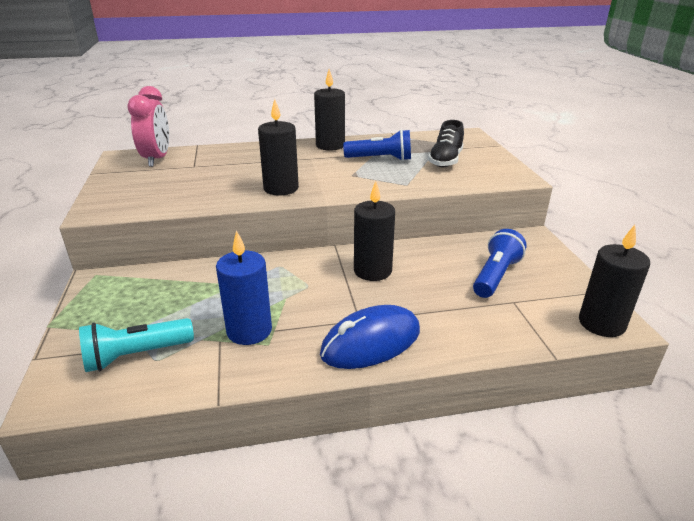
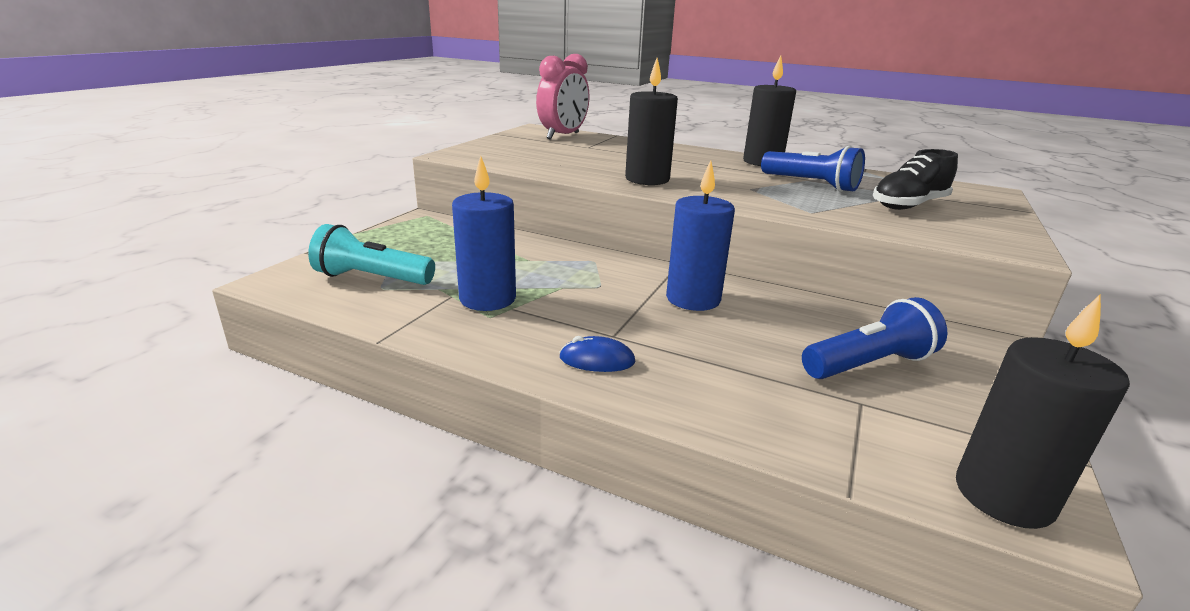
camera: 35 degrees right, 5 degrees down
blue mouse [320,305,420,369] -> blue mouse [559,336,636,372], size x0.48
black candle [354,181,395,281] -> blue candle [666,161,735,311]

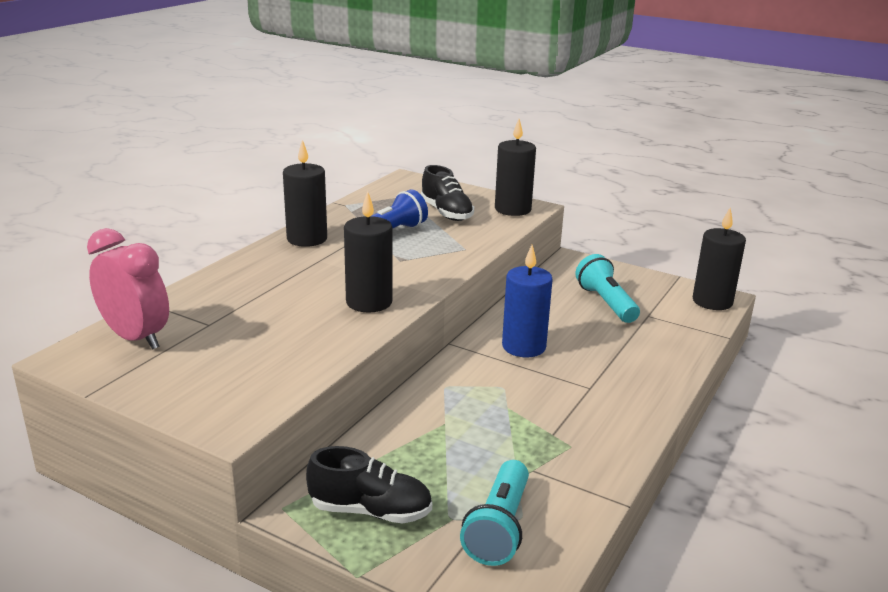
camera: 85 degrees left, 0 degrees up
blue candle [452,155,516,311] -> none
blue mouse [559,336,636,372] -> none
blue flashlight [802,297,948,379] -> turquoise flashlight [575,254,640,323]
none -> black shoe [306,446,432,524]
none -> black candle [495,119,536,216]

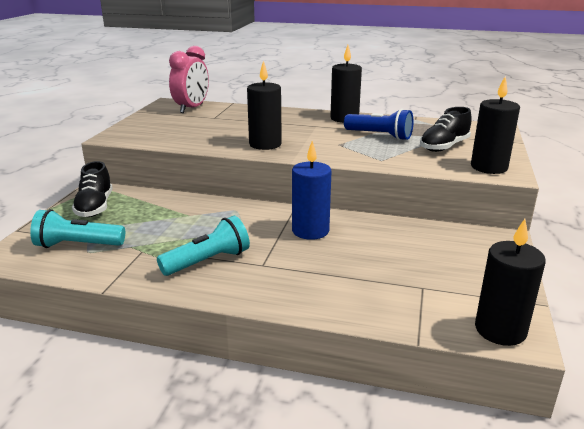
camera: 75 degrees right, 0 degrees up
turquoise flashlight [575,254,640,323] -> turquoise flashlight moved to [157,216,250,276]

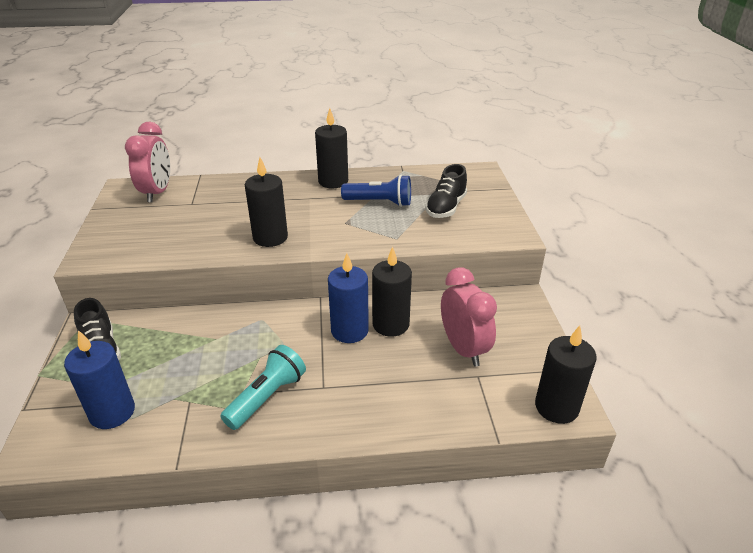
camera: 20 degrees left, 10 degrees up
turquoise flashlight [30,209,125,248] -> blue candle [64,330,135,429]
black candle [471,76,520,174] -> black candle moved to [372,246,412,337]
none -> pink clock [441,267,497,367]

